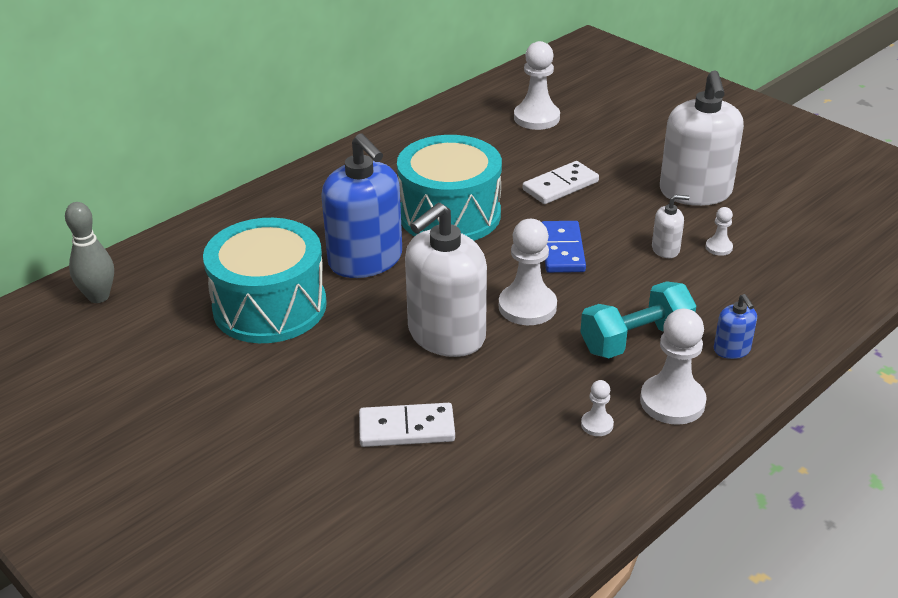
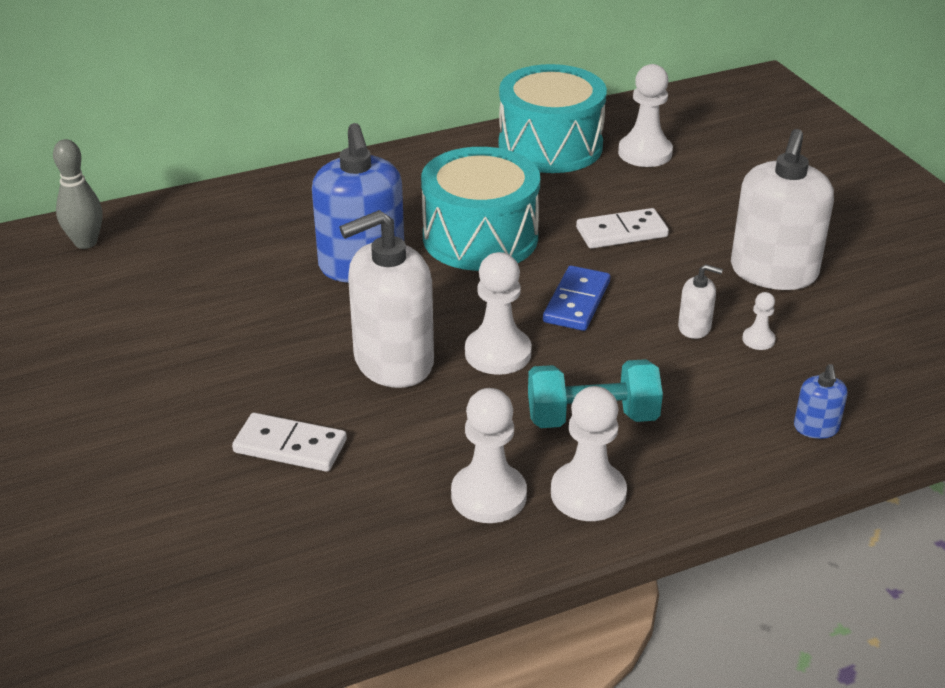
camera: 20 degrees right, 0 degrees up
turquoise drum [203,218,327,343] -> turquoise drum moved to [499,64,607,173]
white pawn [581,380,614,436] -> white pawn [451,388,527,523], size x2.04
blue soap dispenser [714,294,757,359] -> blue soap dispenser moved to [794,364,847,439]

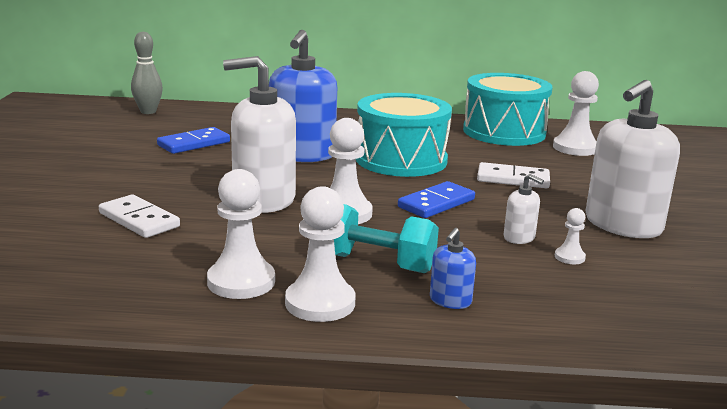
camera: 25 degrees right, 15 degrees down
blue soap dispenser [794,364,847,439] -> blue soap dispenser moved to [430,228,476,309]
none -> blue domino [157,127,230,154]

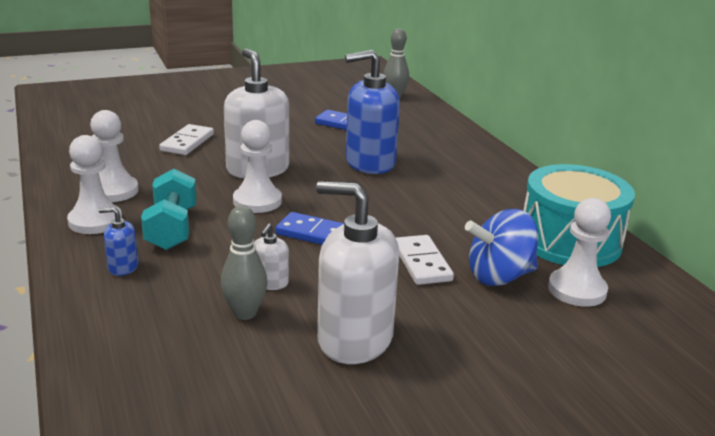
camera: 65 degrees right, 5 degrees up
turquoise drum [356,93,452,177] -> none
white pawn [555,208,586,264] -> grey bowling pin [221,205,267,320]
none -> blue spinning top [465,209,538,286]

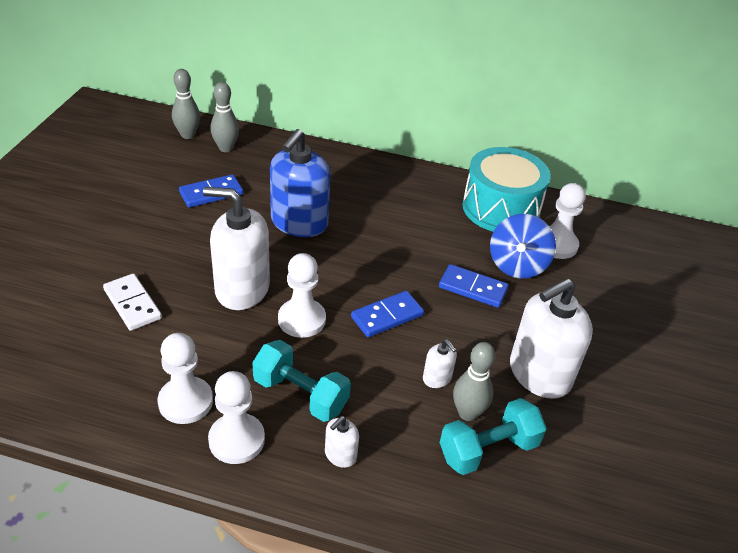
camera: 55 degrees left, 15 degrees up
blue soap dispenser [99,207,139,276] -> white soap dispenser [325,416,359,468]
white domino [396,235,454,285] -> blue domino [439,264,509,308]
none -> grey bowling pin [210,82,239,152]
none -> turquoise dumbbell [440,398,547,475]

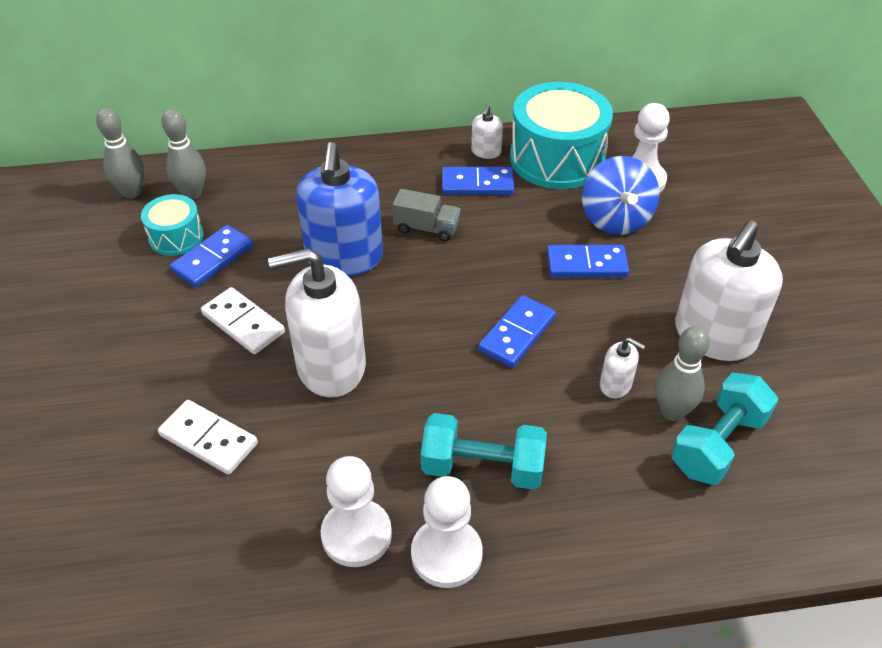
camera: 20 degrees left, 5 degrees up
white pawn [278,253,326,338] -> none
white soap dispenser [325,416,359,468] -> white soap dispenser moved to [471,105,503,159]
none -> turquoise drum [141,194,203,256]
none -> white domino [201,287,285,354]
none -> grey truck [392,189,460,241]
none -> blue domino [442,167,514,195]

